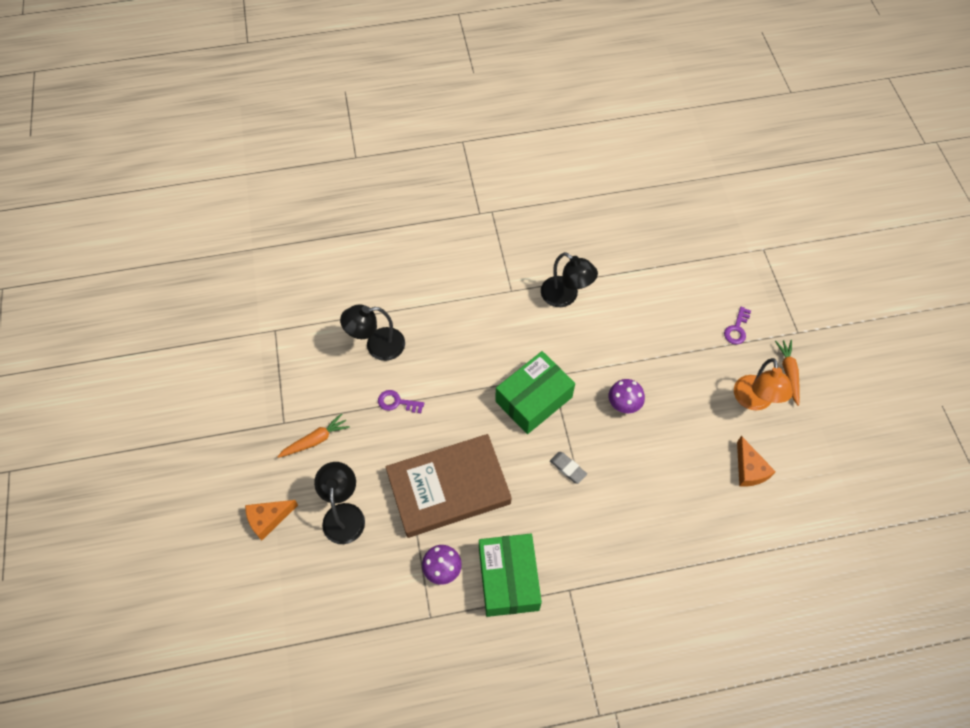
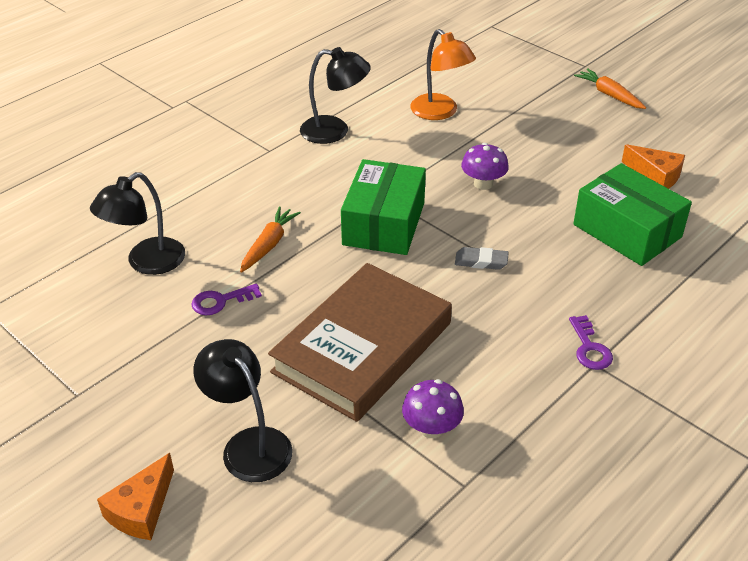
camera: 35 degrees left, 20 degrees down
orange carrot [277,413,350,458] -> orange carrot moved to [240,206,301,273]
green box [479,534,542,617] -> green box moved to [573,163,692,266]
purple key [724,307,751,344] -> purple key moved to [569,315,613,370]
orange lamp [734,358,793,410] -> orange lamp moved to [410,29,476,120]

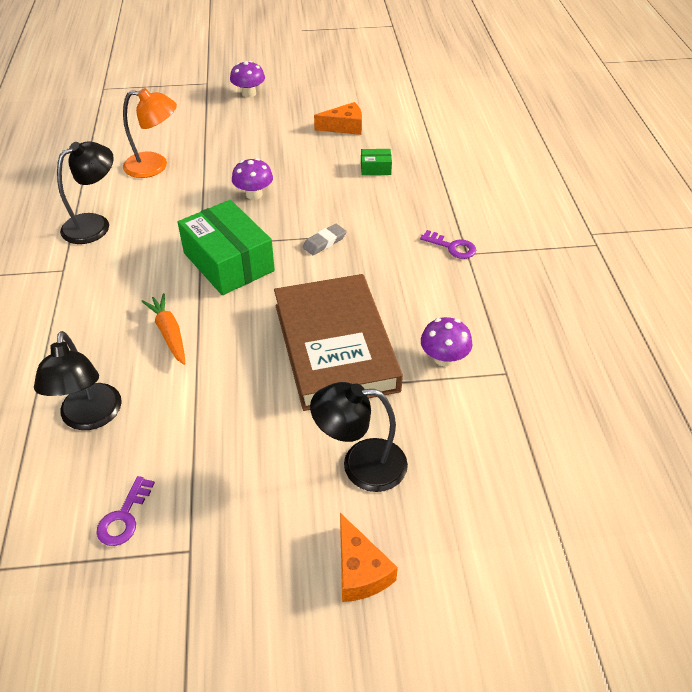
camera: 50 degrees left, 5 degrees up
purple key [191,284,262,315] -> purple key moved to [96,476,155,546]
green box [573,163,692,266] -> green box [361,149,392,175], size x0.43
orange carrot [574,68,646,109] -> purple mushroom [230,61,265,97]

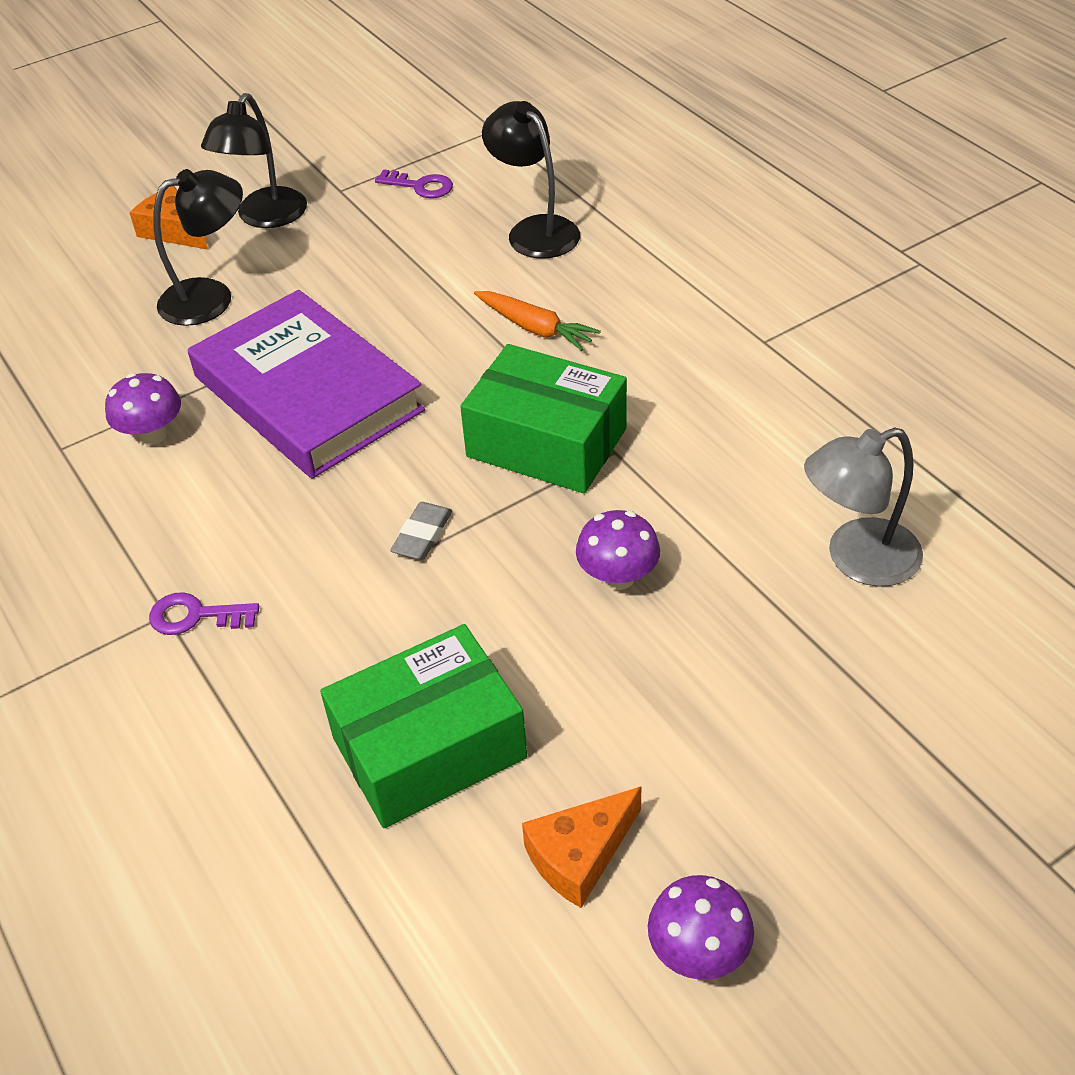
camera: 155 degrees right, 0 degrees up
black lamp [57,141,114,244] -> black lamp moved to [201,93,307,228]
purple key [96,476,155,546] -> purple key turned 120 degrees clockwise [375,169,453,198]
orange lamp [123,88,177,178] -> grey lamp [804,427,923,587]
purple mushroom [230,61,265,97] -> purple mushroom moved to [648,875,754,980]
brown book [274,274,403,411] -> purple book [188,290,425,479]
green box [361,149,392,175] -> green box [320,624,527,828], size x2.30

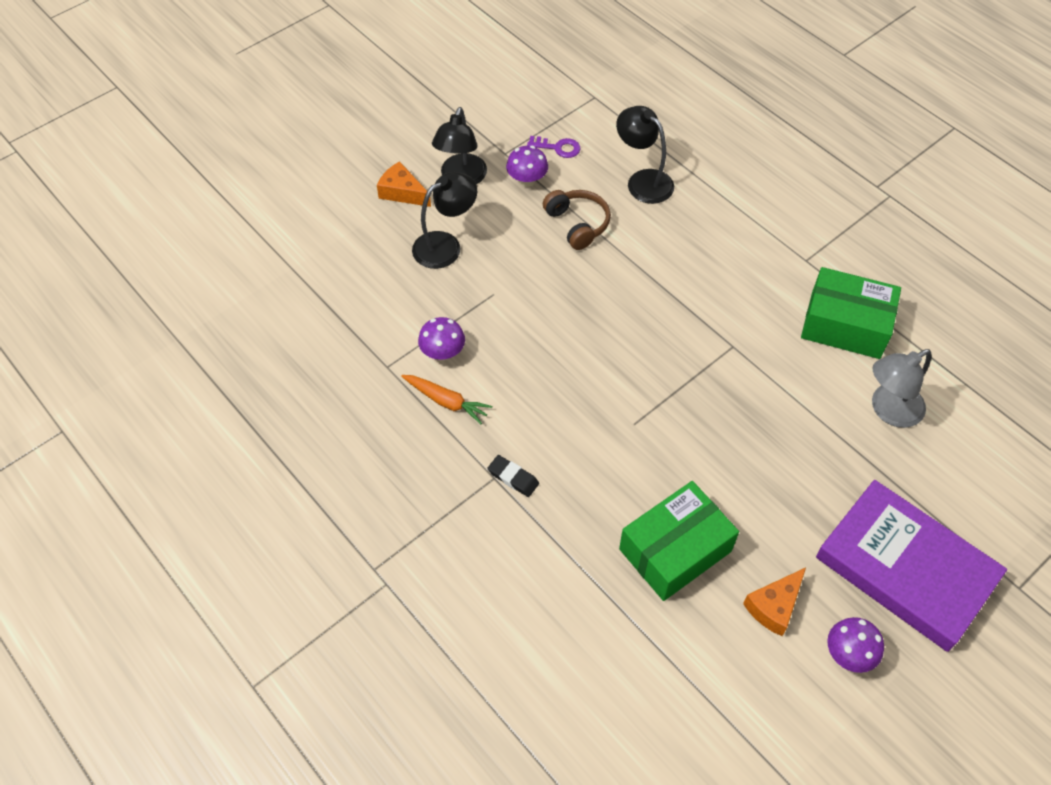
camera: 10 degrees left, 10 degrees up
purple key [149,592,259,635] -> black eraser [488,455,539,497]
purple book [188,290,425,479] -> purple book moved to [816,480,1007,652]
grey eraser [390,502,452,560] -> none
green box [460,344,627,493] -> green box moved to [801,267,901,359]
orange carrot [474,291,601,351] -> orange carrot moved to [401,375,492,424]
purple mushroom [576,510,660,590] -> purple mushroom moved to [506,146,548,187]
none -> brown headphones [543,190,611,250]

